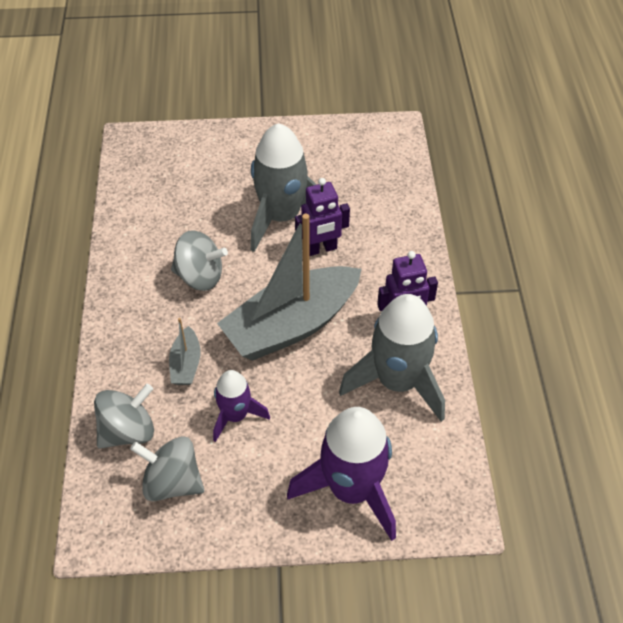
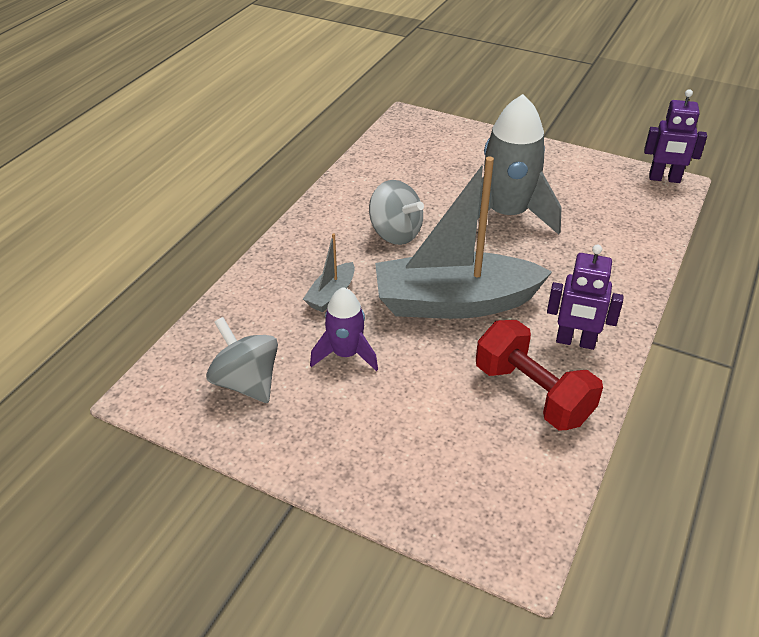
camera: 30 degrees right, 10 degrees down
grey spinning top [94,384,154,449] -> none
purple rocket [287,407,396,541] -> none
purple robot [295,178,350,256] -> purple robot moved to [644,89,707,183]
grey rocket [339,294,445,422] -> red dumbbell [476,320,603,431]

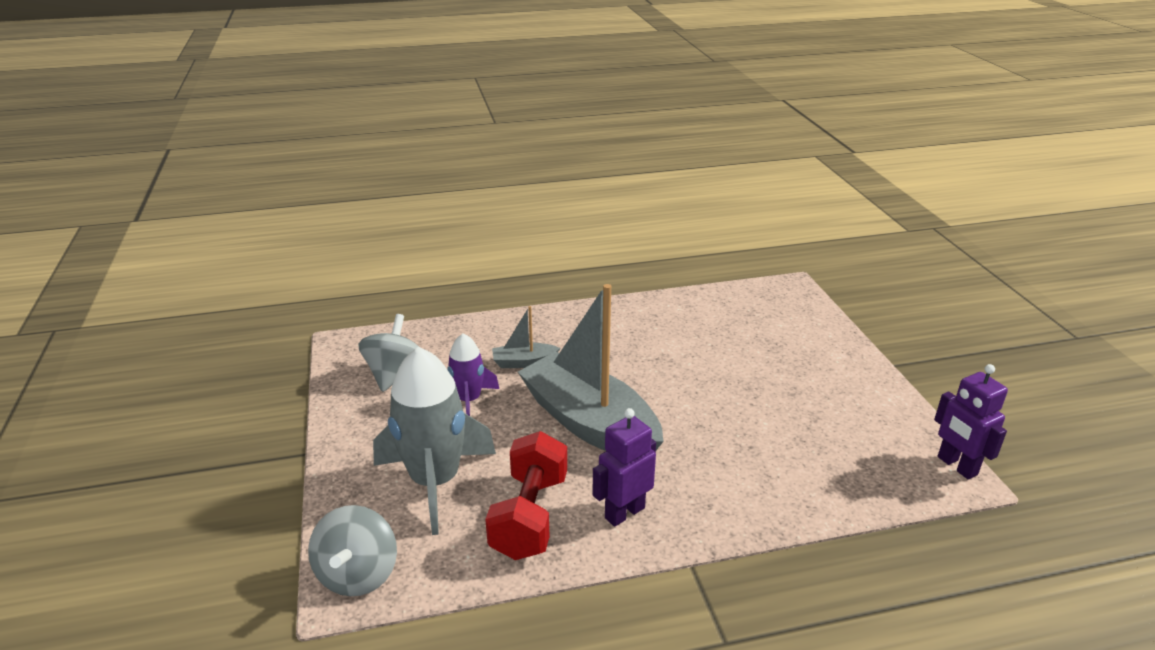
camera: 50 degrees right, 10 degrees down
grey spinning top [369,180,424,245] -> grey spinning top moved to [308,505,397,596]
grey rocket [477,94,562,235] -> grey rocket moved to [373,347,496,535]
purple robot [547,244,624,350] -> purple robot turned 75 degrees clockwise [592,408,656,527]

